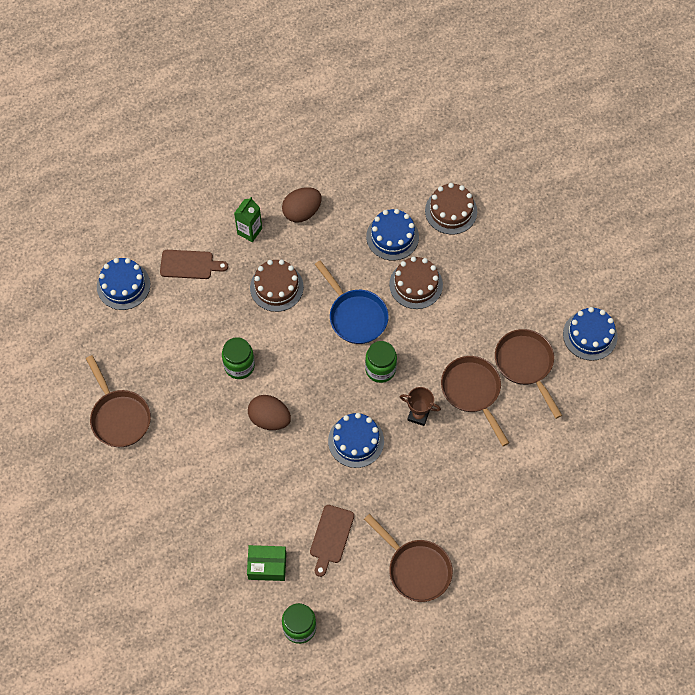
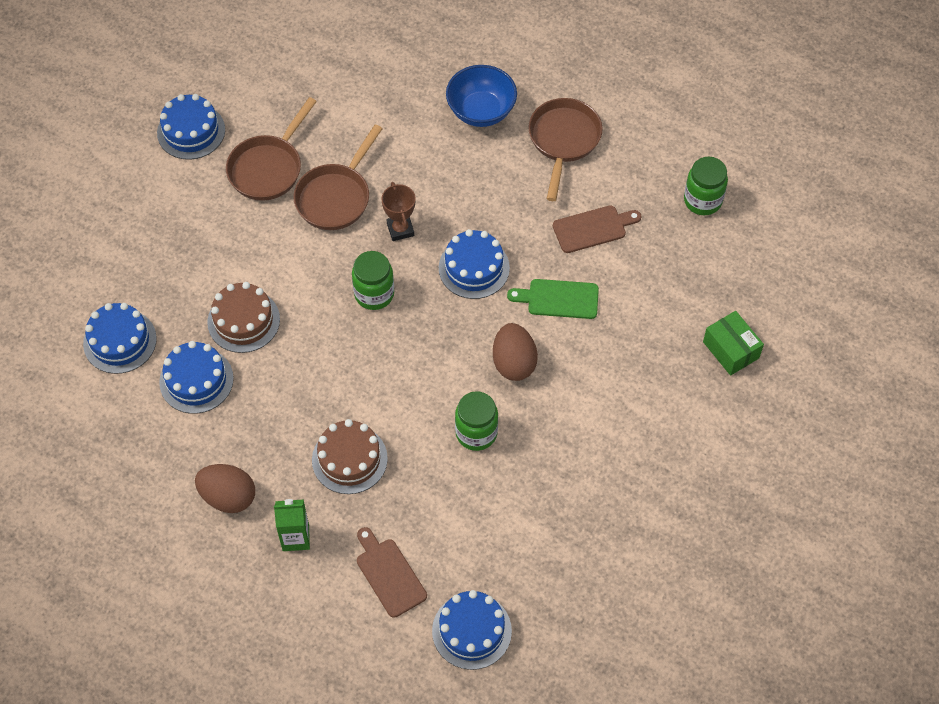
camera: 125 degrees left, 5 degrees down
brown pan [86,355,151,447] -> none
green box [247,545,286,581] -> green box moved to [703,311,764,376]
blue pan [315,260,389,344] -> none
brown cake [425,183,477,235] -> blue cake [83,303,157,374]
none -> blue bowl [446,65,517,127]
none -> green cutting board [507,279,599,319]

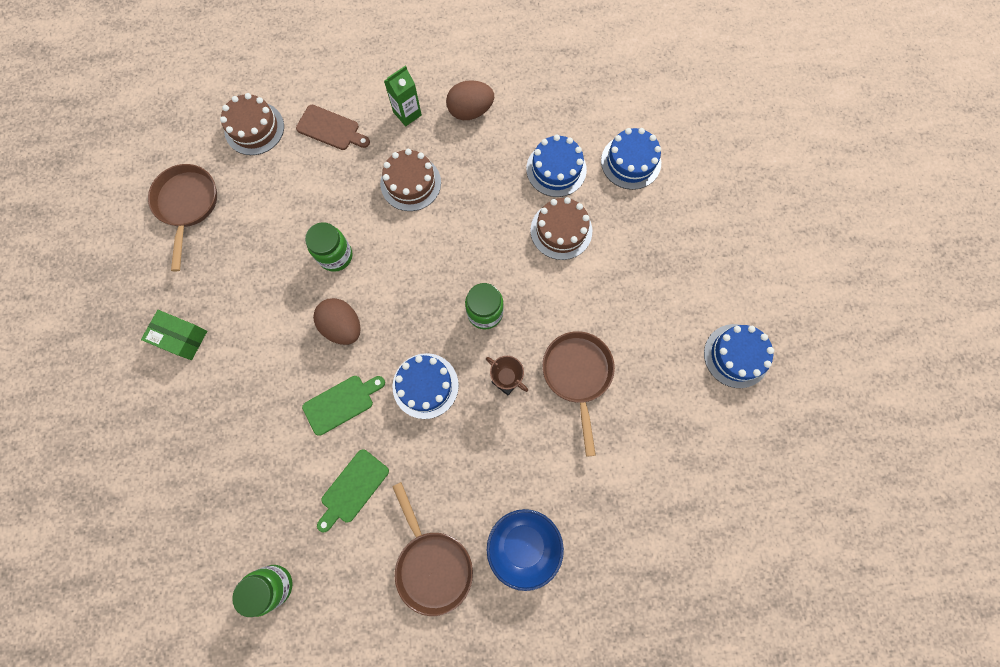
camera: 145 degrees right, 15 degrees up
brown pan [226,97,317,201] -> brown pan moved to [148,164,217,272]
blue cake [432,590,512,670] -> brown cake [220,93,284,155]
brown cutting board [553,205,642,253] -> green cutting board [317,449,389,532]
green box [703,311,764,376] -> green box moved to [141,310,207,360]

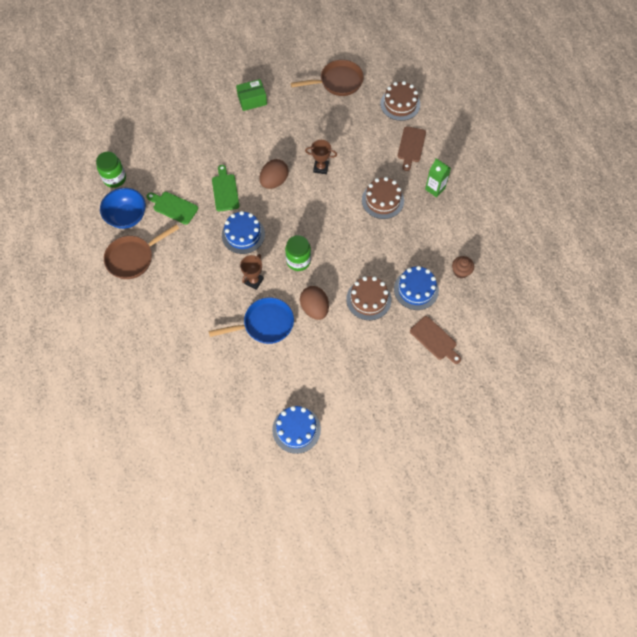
camera: 80 degrees right, 10 degrees down
green box [141,310,207,360] -> green box turned 60 degrees clockwise [236,79,267,111]
green cutting board [302,376,385,436] -> green cutting board turned 150 degrees counterclockwise [212,165,239,211]
green jar [305,222,352,272] -> brown trophy [305,140,337,174]
brown egg [446,80,494,120] -> brown egg moved to [300,286,329,320]
blue bowl [487,509,564,591] -> blue bowl moved to [100,188,146,229]
brown pan [542,331,615,457] -> blue pan [209,297,294,344]
blue cake [601,128,661,190] -> brown cutting board [410,316,461,364]
none -> brown cupcake [452,256,474,279]

